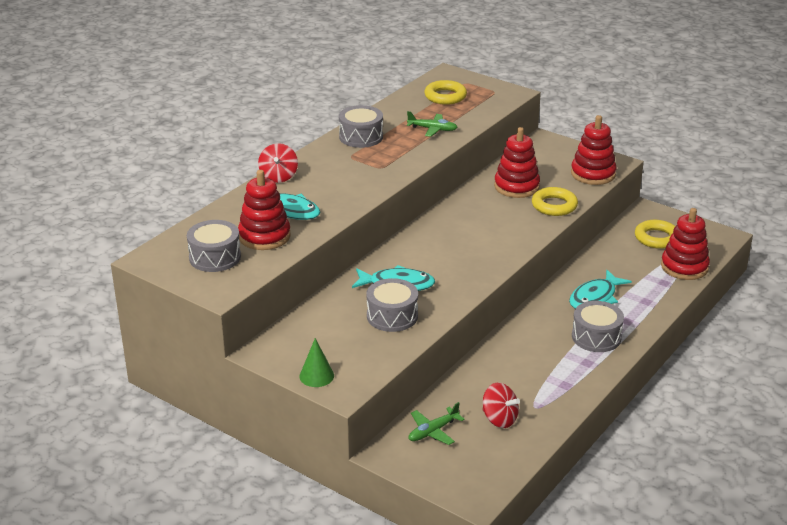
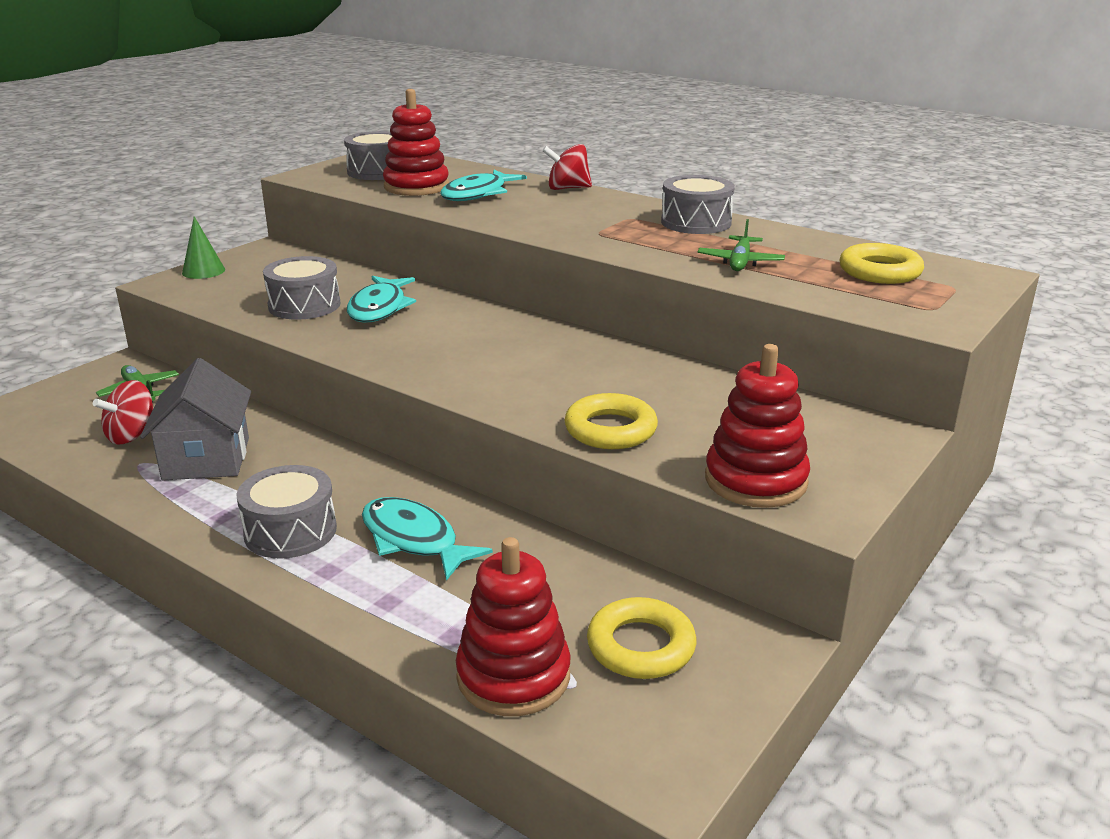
camera: 90 degrees right, 5 degrees down
red stacking toy [494,127,540,198] -> none
none -> grey house [140,358,251,480]

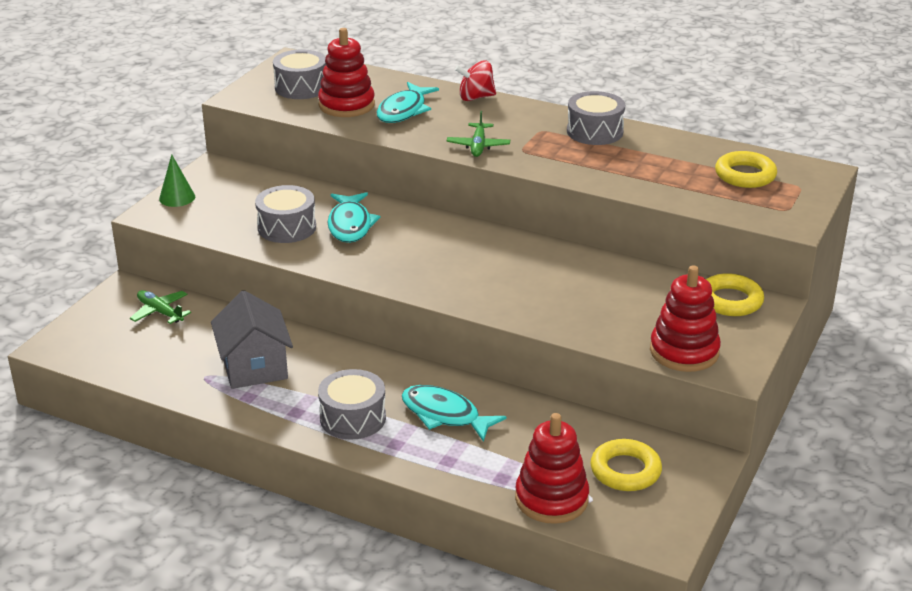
camera: 10 degrees left, 5 degrees up
red spinning top [93,380,153,444] -> none
yellow ring [564,393,658,449] -> yellow ring moved to [706,273,764,316]
green plane [697,219,785,271] -> green plane moved to [447,111,510,157]

